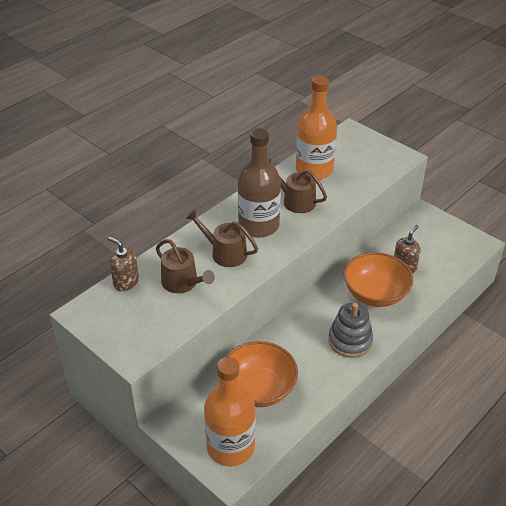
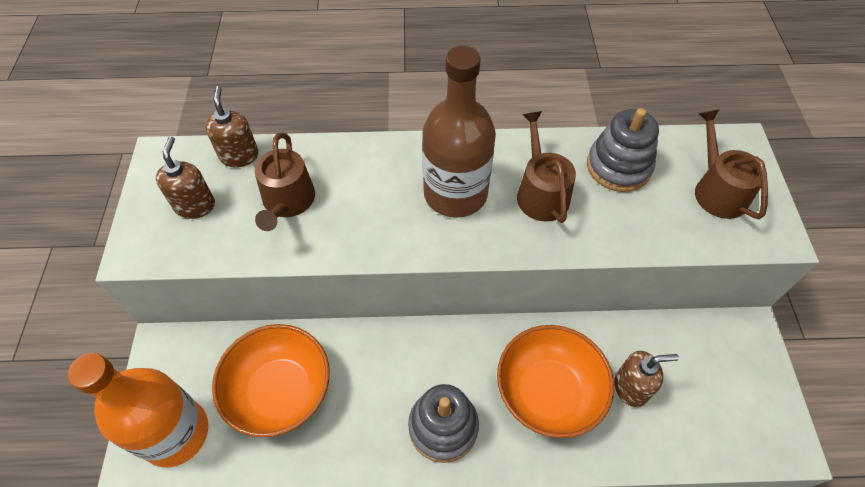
camera: 45 degrees right, 15 degrees up
brown watering can [186,210,258,267] -> brown watering can moved to [695,109,768,219]
orange bottle [296,76,337,180] -> grey stacking toy [587,108,659,192]
none -> brown soap dispenser [156,136,215,219]

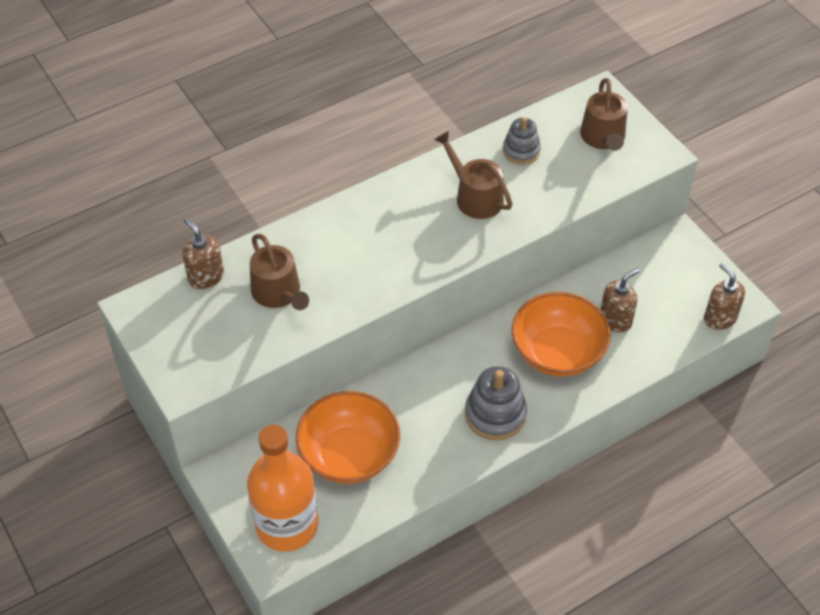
camera: 30 degrees left, 5 degrees down
brown soap dispenser [156,136,215,219] -> brown soap dispenser moved to [704,263,745,330]
brown bottle [422,46,496,218] -> none
grey stacking toy [587,108,659,192] -> grey stacking toy [503,117,541,164], size x0.65
brown watering can [695,109,768,219] -> brown watering can turned 135 degrees counterclockwise [580,78,628,151]

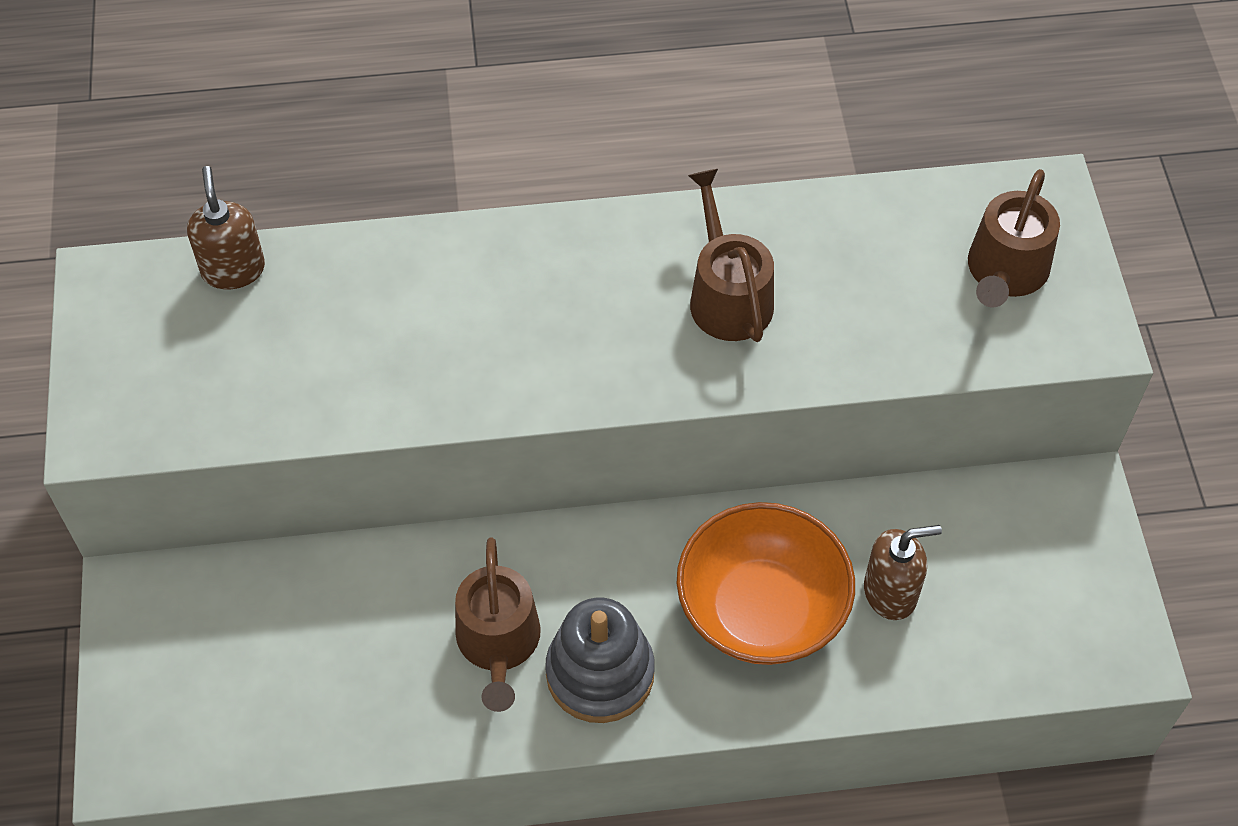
camera: 25 degrees right, 5 degrees up
orange bottle [247,425,318,552] -> none
brown watering can [250,234,309,310] -> brown watering can moved to [455,537,541,712]
orange bowl [296,391,400,484] -> none
grey stacking toy [503,117,541,164] -> none
brown soap dispenser [704,263,745,330] -> none

